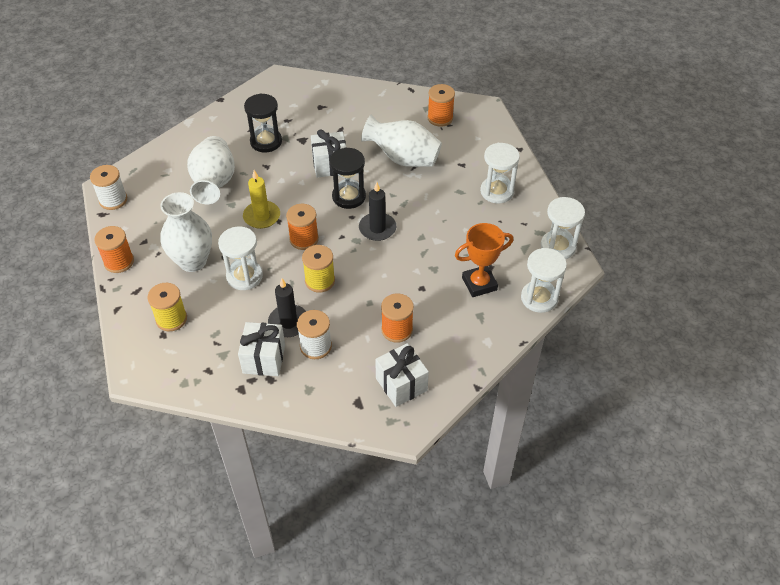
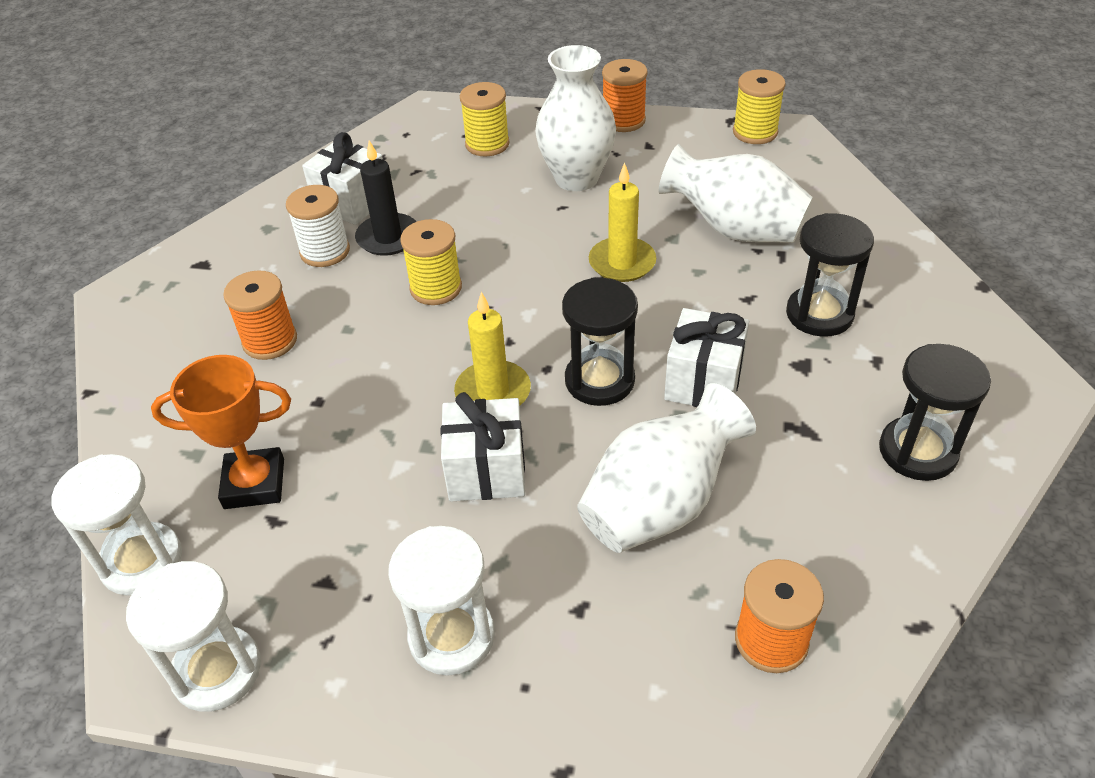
camera: 120 degrees right, 5 degrees down
white spool [90,165,127,210] -> yellow spool [733,69,786,144]
white hourglass [218,227,263,290] -> none
orange spool [286,204,319,250] -> none
black candle [359,182,396,241] -> yellow candle [454,292,531,405]
white gift [375,343,429,407] -> white gift moved to [441,392,525,501]
orange trophy [455,223,513,297] -> orange trophy turned 75 degrees clockwise [151,355,291,509]
none -> black hourglass [879,344,991,481]

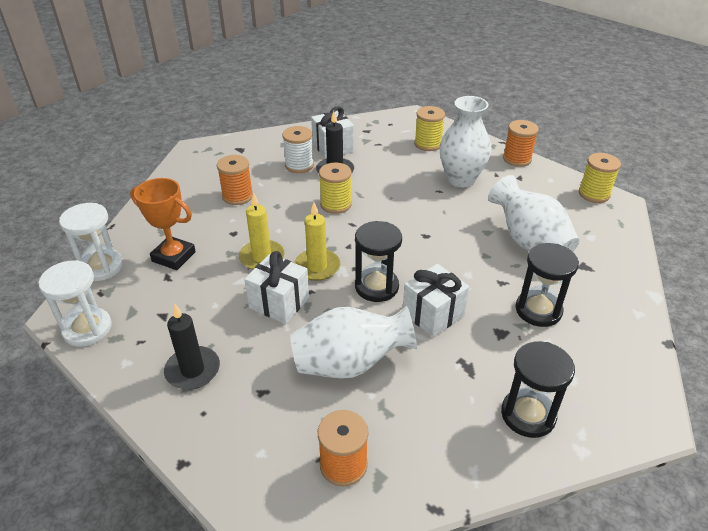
camera: 30 degrees right, 5 degrees down
white hourglass [389,526,495,676] -> black candle [164,303,220,390]
yellow candle [589,162,656,282] -> yellow candle moved to [239,192,285,270]

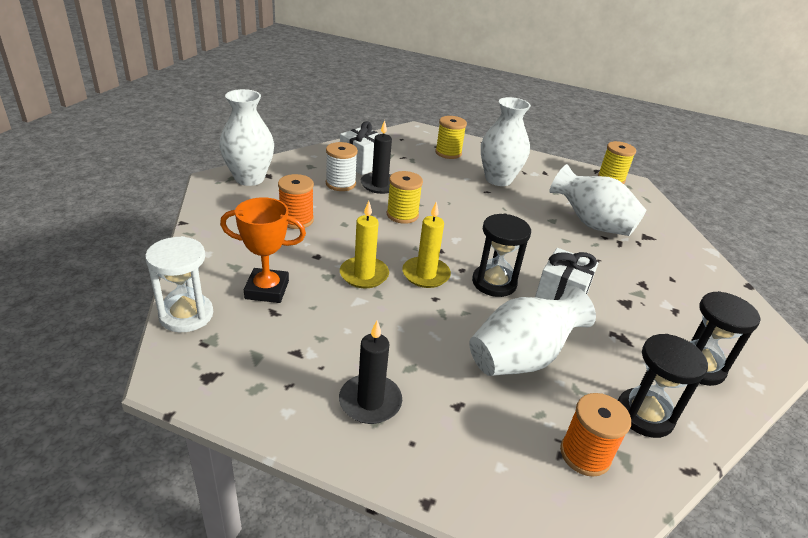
camera: 25 degrees left, 5 degrees down
white hourglass [39,260,112,347] -> none
white gift [244,251,309,324] -> none
orange spool [503,120,539,167] -> none
black hourglass [516,243,579,327] -> black hourglass moved to [618,334,708,438]
none -> white vase [219,89,274,186]

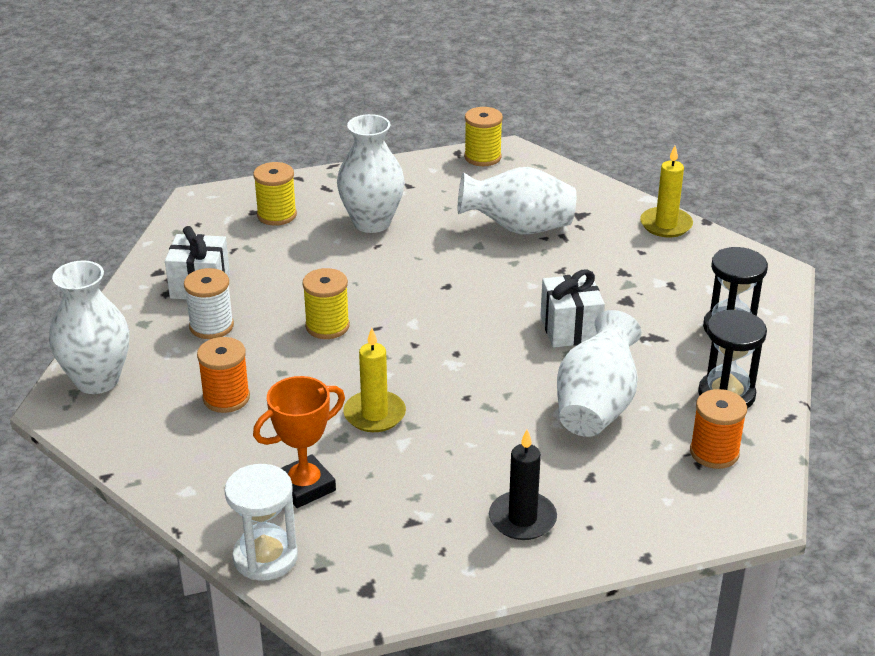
camera: 35 degrees left, 0 degrees up
black candle [360,120,392,194] -> none
yellow candle [402,201,451,288] -> yellow candle moved to [640,146,693,237]
black hourglass [472,214,531,297] -> none

